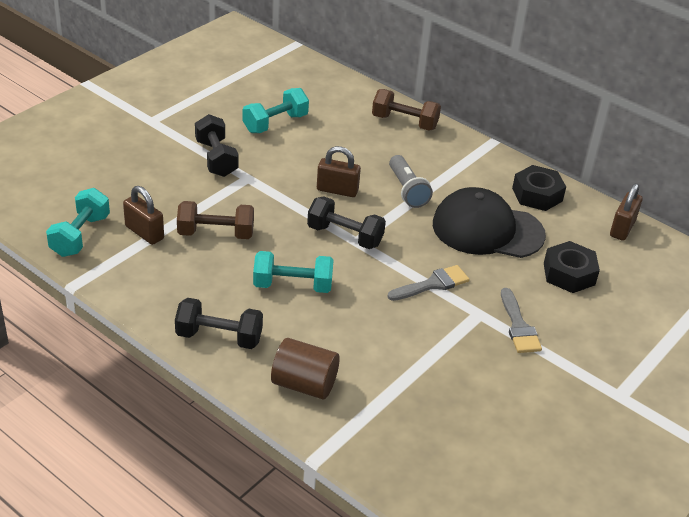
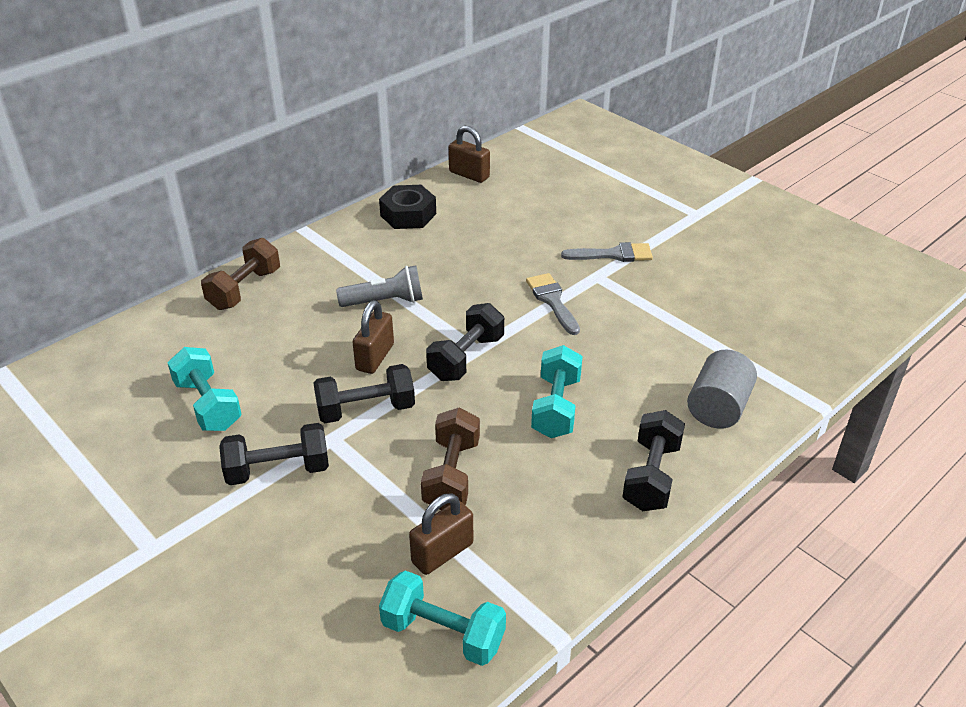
camera: 80 degrees left, 0 degrees up
brown cylinder [271,338,340,399] -> grey cylinder [687,349,757,429]
black cap [433,187,546,258] -> none
black nut [544,241,600,293] -> none
none -> black dumbbell [313,364,415,423]

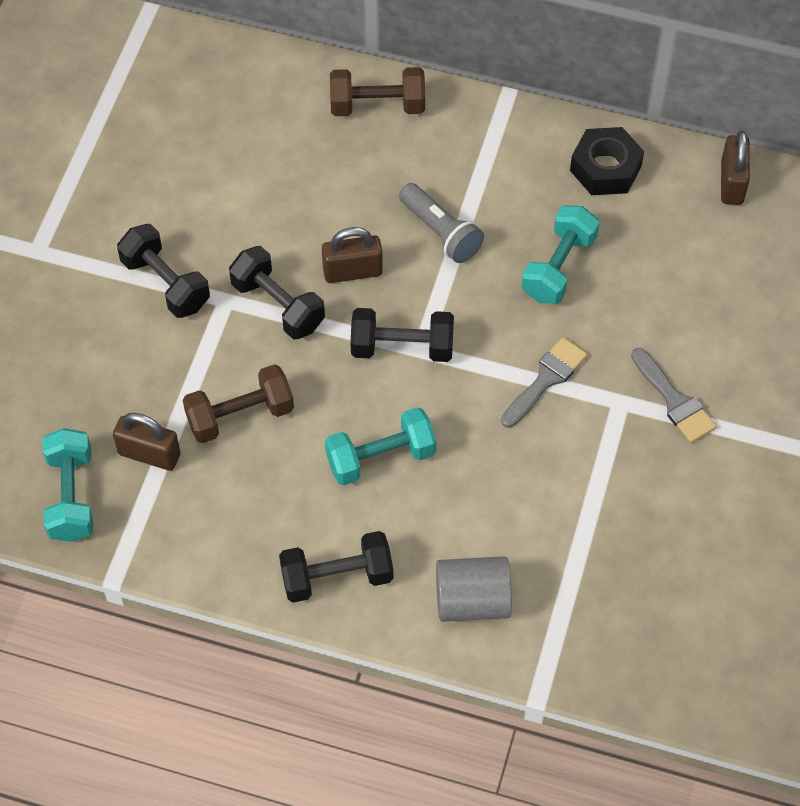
camera: 60 degrees right, 20 degrees up
turquoise dumbbell [167,347,242,431] -> turquoise dumbbell moved to [521,205,600,304]

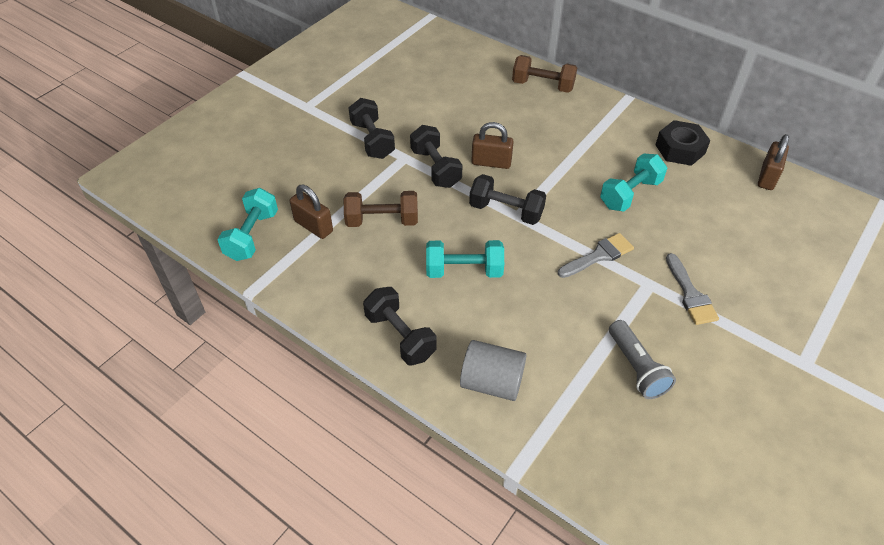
camera: 20 degrees right, 10 degrees down
black dumbbell [279,531,393,603] -> black dumbbell turned 45 degrees clockwise [363,287,437,365]
grey flashlight [399,183,484,263] -> grey flashlight moved to [609,320,676,399]

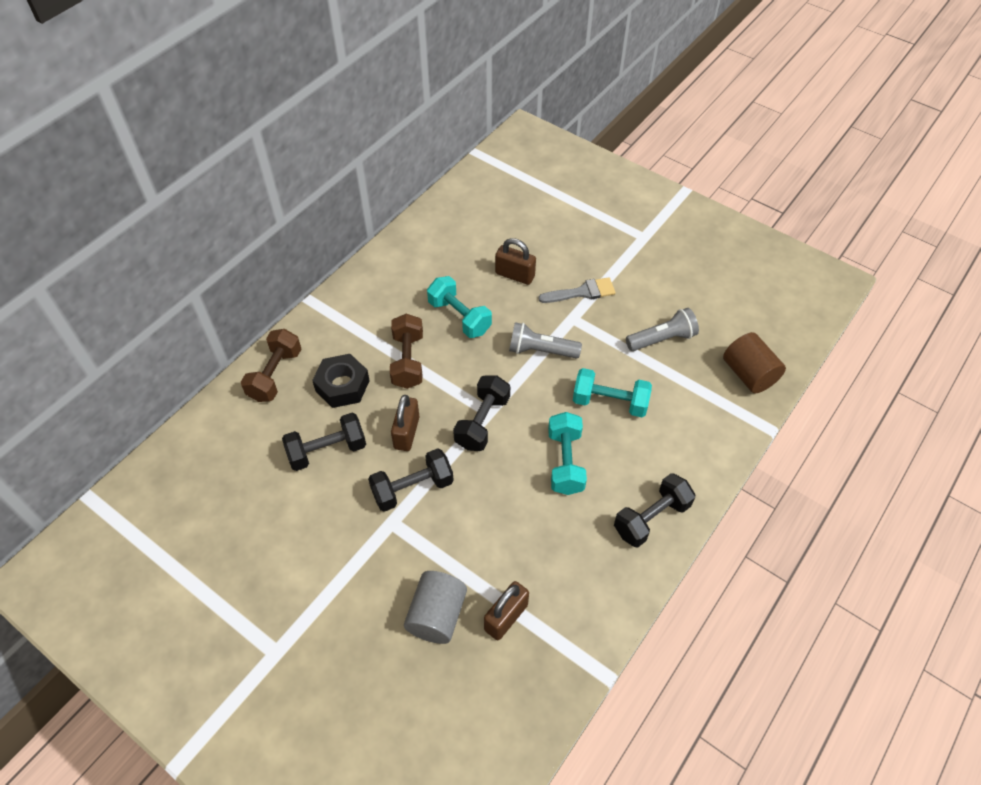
camera: 90 degrees left, 5 degrees up
turquoise dumbbell [217,188,278,261] -> turquoise dumbbell moved to [573,368,652,417]
brown dumbbell [344,191,418,227] -> brown dumbbell moved to [390,314,423,389]
black dumbbell [348,98,395,159] -> black dumbbell moved to [282,413,366,471]
grey cylinder [460,340,526,401] -> grey cylinder moved to [404,571,467,644]
grey brush [558,233,634,278] -> grey flashlight [509,322,582,359]
black nut [655,120,711,166] -> black nut moved to [312,354,370,408]
brown padlock [758,134,789,190] -> brown padlock moved to [495,238,536,285]
none -> brown cylinder [723,332,786,394]

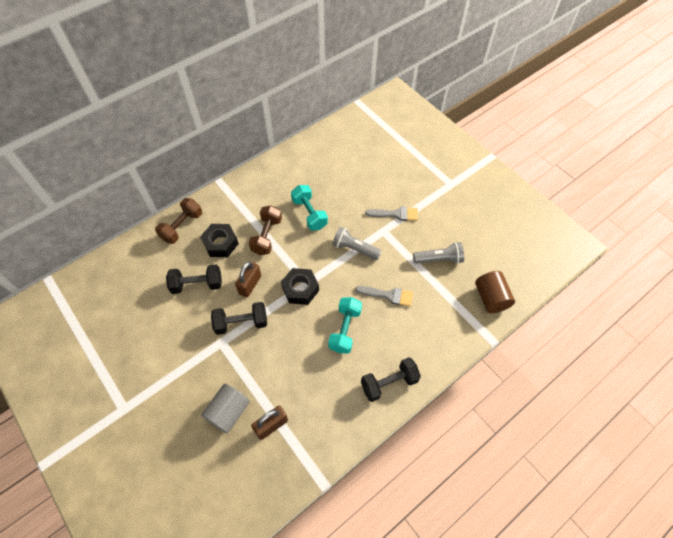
camera: 15 degrees right, 5 degrees up
black dumbbell [453,375,510,451] -> black nut [281,268,319,305]
brown padlock [495,238,536,285] -> none
turquoise dumbbell [573,368,652,417] -> grey brush [355,286,413,307]

